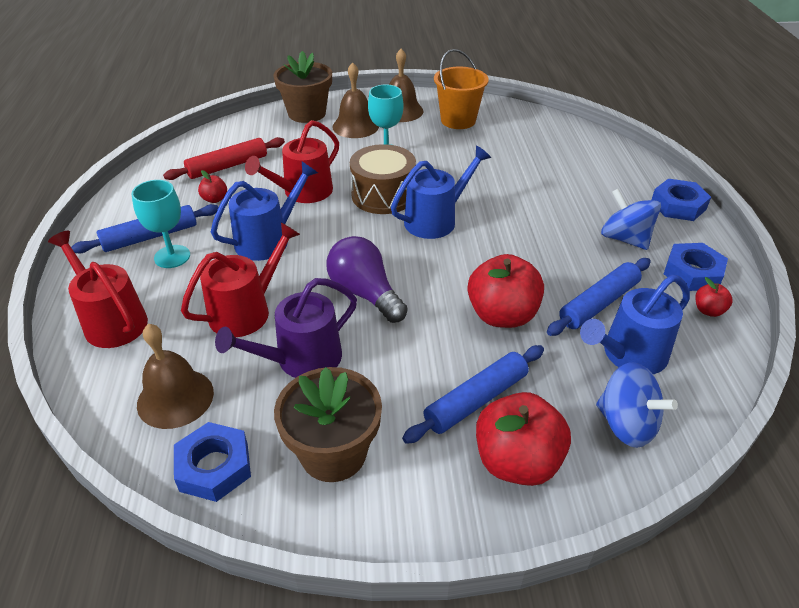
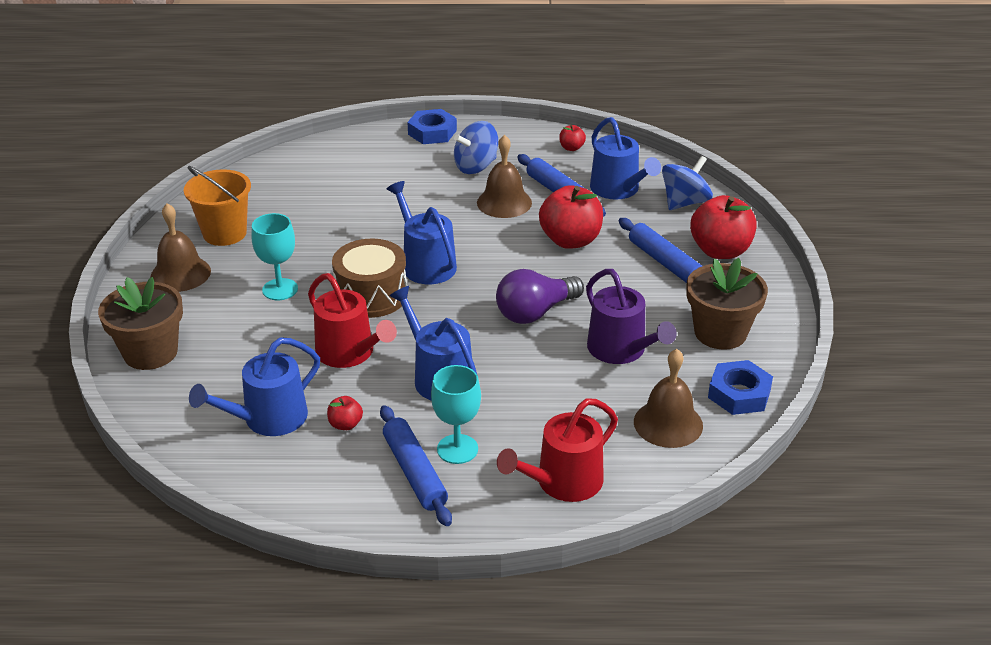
camera: 85 degrees left, 5 degrees down
red rolling pin [163,137,285,180] -> blue watering can [189,337,320,436]
red watering can [181,222,300,337] -> none
brown bell [332,62,379,138] -> brown bell moved to [477,135,532,218]
blue nut [664,243,728,291] -> none

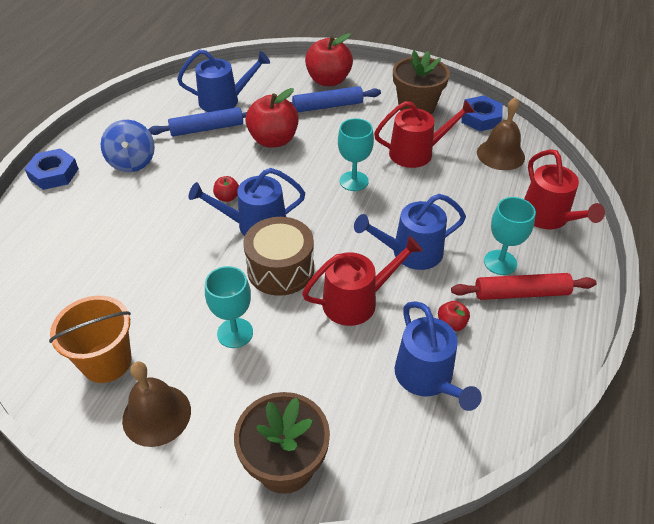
camera: 70 degrees left, 10 degrees up
blue rolling pin [380,405,452,526] -> red rolling pin [451,273,597,300]
brown bell [477,135,532,218] -> none
purple light bulb [496,269,584,324] -> turquoise goblet [338,118,374,191]
red apple [559,125,586,151] -> red apple moved to [213,176,239,202]
purple watering can [586,269,677,364] -> red watering can [374,99,475,168]
blue spinning top [662,156,713,210] -> none

